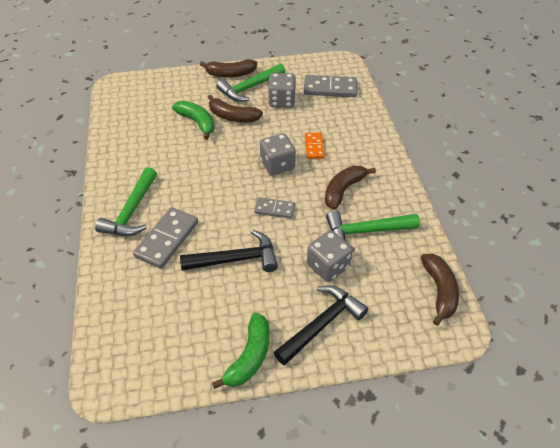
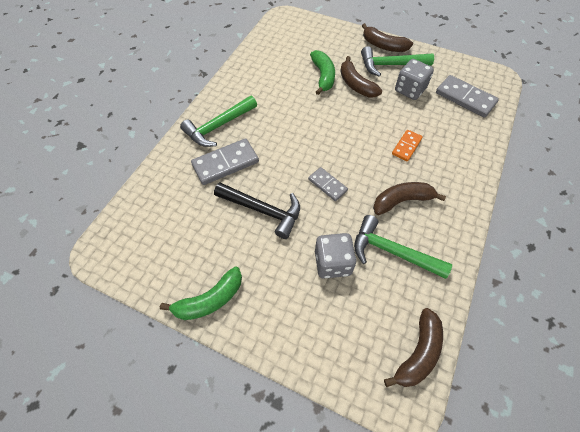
camera: 35 degrees right, 10 degrees up
grey dice [260,133,296,176] -> none
black hammer [274,285,368,366] -> none

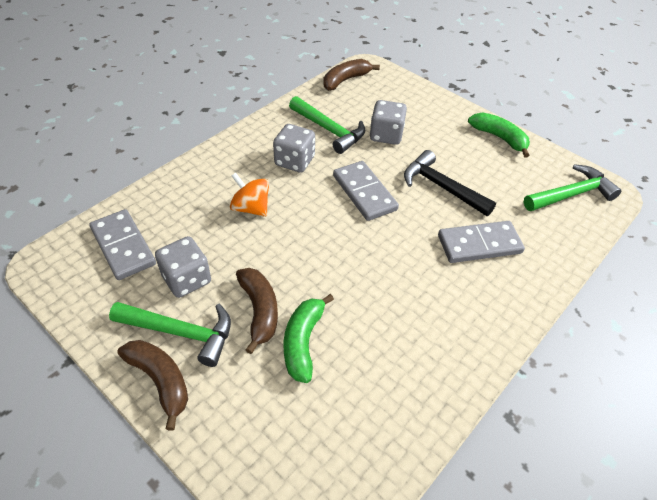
camera: 165 degrees left, 10 degrees down
green banana [160,267,242,320] -> green banana turned 60 degrees clockwise [468,112,530,157]
green hammer [180,96,257,147] -> green hammer moved to [523,164,621,211]
grey domino [308,167,348,201] -> grey domino [333,161,399,221], size x1.67
brown banana [373,182,446,215] -> grey dice [273,124,315,173]
orange domino [392,130,423,161] -> orange spinning top [230,173,269,217]

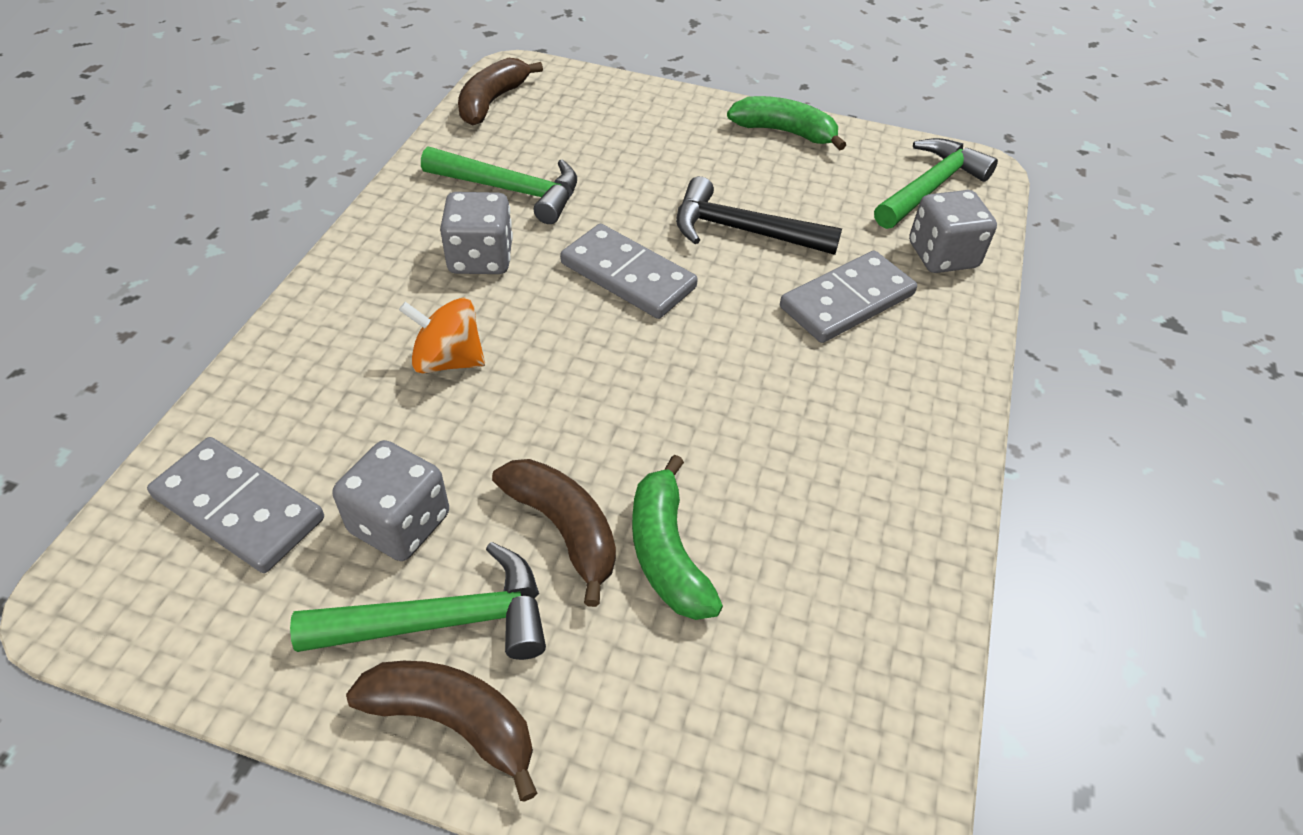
camera: 25 degrees left, 0 degrees up
grey dice [370,100,407,145] -> grey dice moved to [909,190,997,273]

